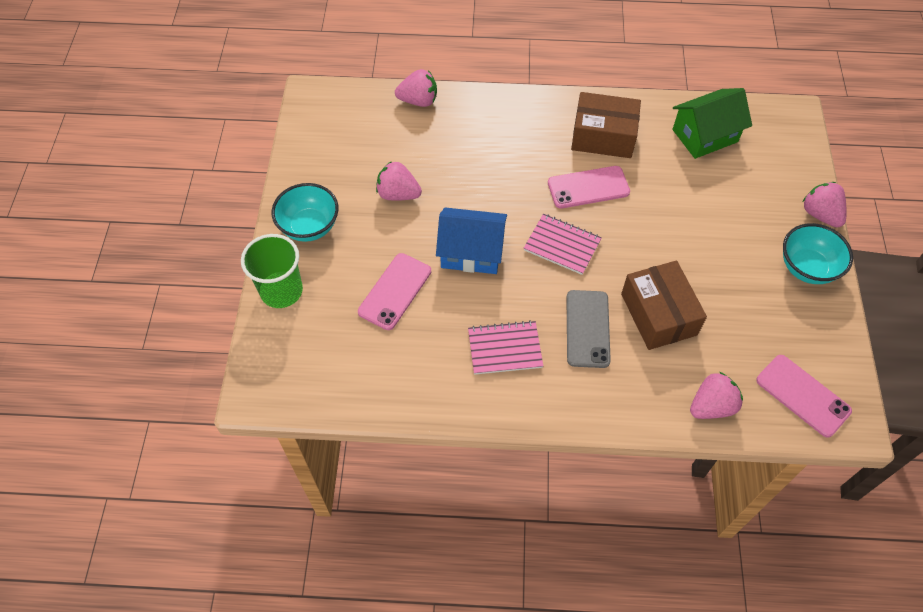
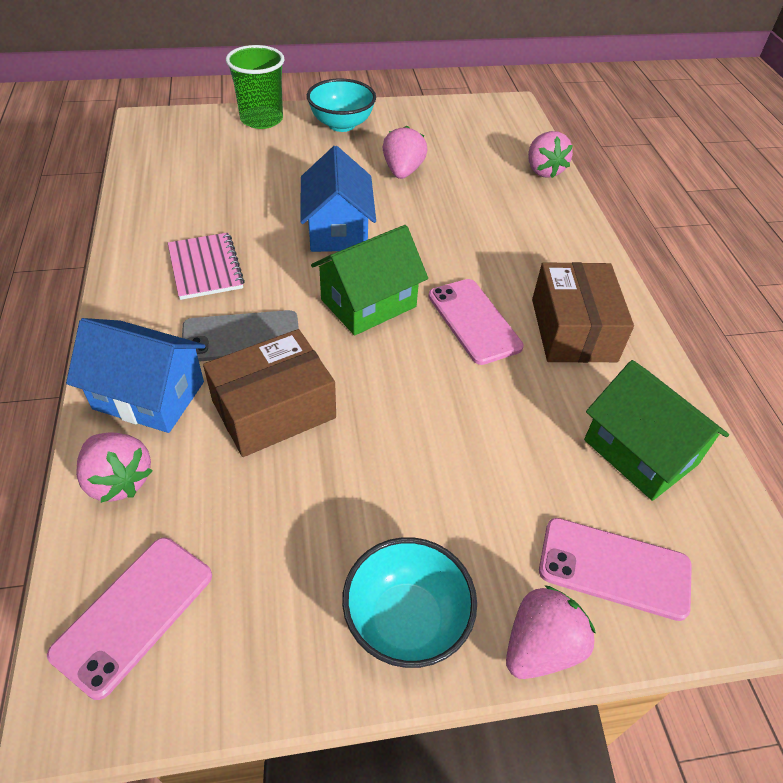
camera: 75 degrees right, 10 degrees down
pink phone [358,253,431,330] -> pink phone moved to [539,518,692,621]
pink notebook [524,214,602,275] -> green house [311,225,428,336]
none -> blue house [66,318,205,433]

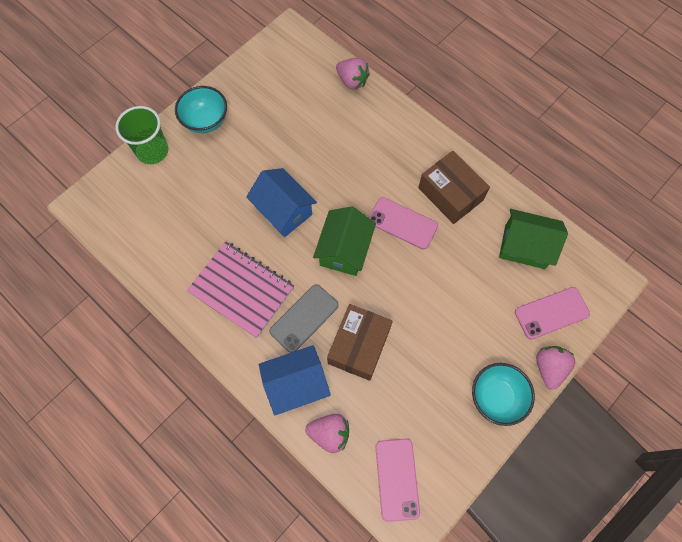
camera: 35 degrees left, 20 degrees up
pink notebook [168,233,245,300] -> pink notebook [187,241,294,338], size x1.56
pink strawberry [382,126,428,179] -> none

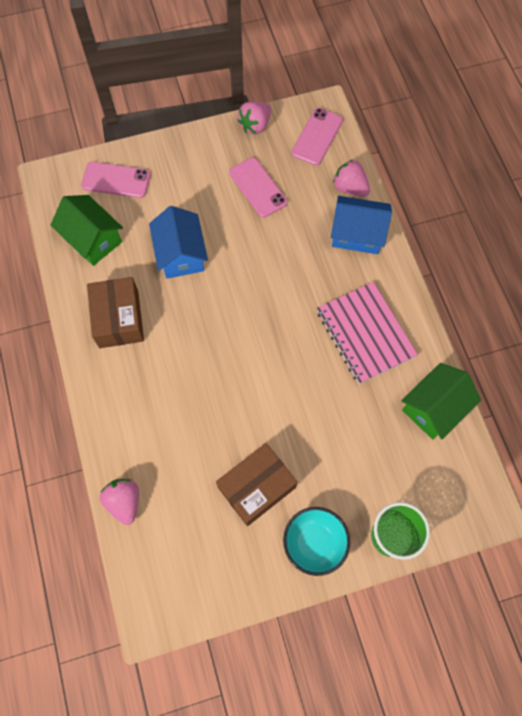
camera: 150 degrees left, 0 degrees up
blue house [246,168,317,237] -> blue house moved to [149,206,208,279]
grey phone [269,284,339,353] -> none
green house [313,206,376,276] -> green house moved to [401,363,481,440]
brown box [327,304,393,381] -> brown box moved to [216,443,297,526]
pink phone [368,197,438,249] -> pink phone moved to [229,157,287,218]
turquoise bowl [472,363,535,426] -> none
pink strawberry [536,346,575,390] -> pink strawberry moved to [238,101,271,134]

